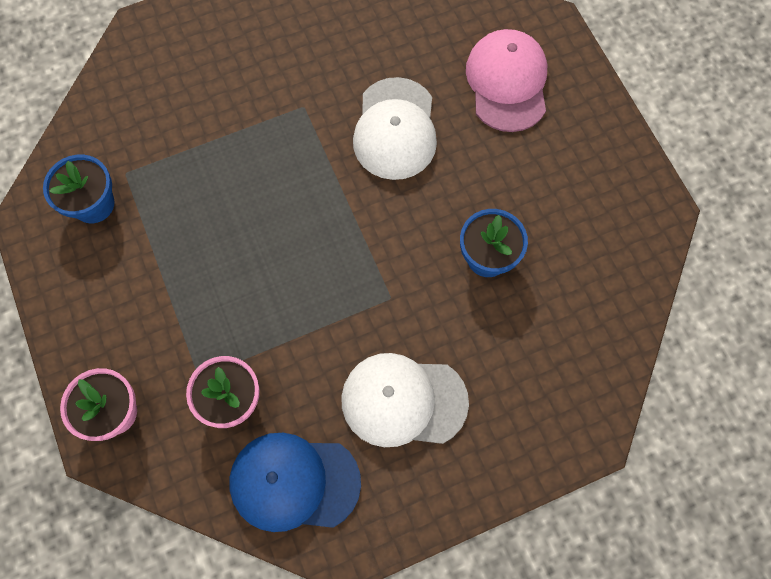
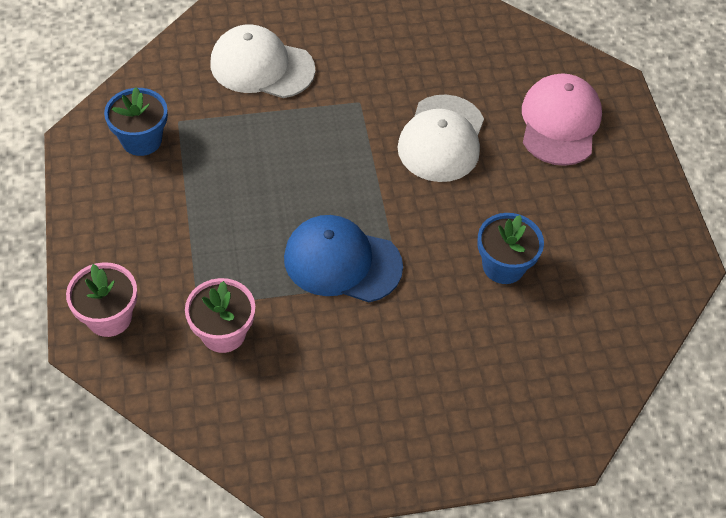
camera: 10 degrees right, 15 degrees down
blue cap [229,433,361,532] -> blue cap moved to [284,215,403,302]
white cap [341,353,469,447] -> white cap moved to [211,24,315,98]

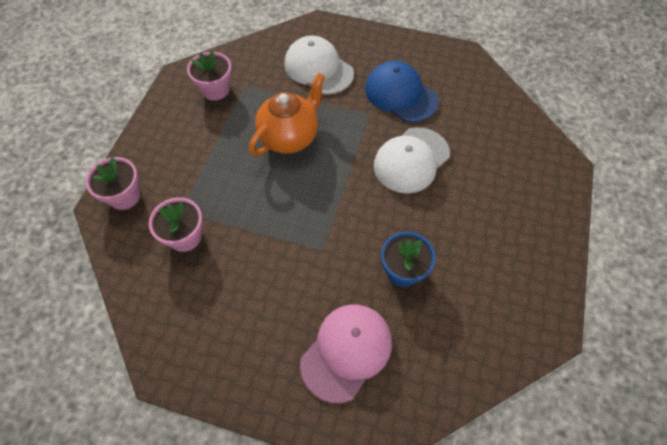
camera: 30 degrees right, 5 degrees up
blue flower pot [104,87,168,156] -> pink flower pot [187,50,232,100]
blue cap [284,215,403,302] -> blue cap moved to [365,61,439,123]
pink cap [522,73,602,166] -> pink cap moved to [300,305,392,403]
none -> orange teapot [249,73,325,156]

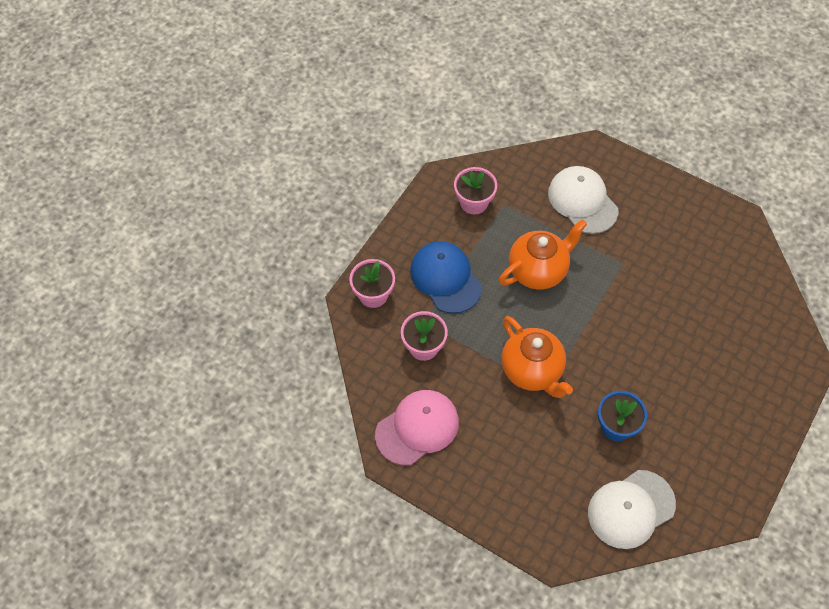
camera: 15 degrees right, 0 degrees up
pink cap [300,305,392,403] -> pink cap moved to [375,390,459,466]
blue cap [365,61,439,123] -> blue cap moved to [410,241,482,314]
white cap [374,127,450,193] -> white cap moved to [588,470,676,549]
none -> orange teapot [502,316,573,398]

